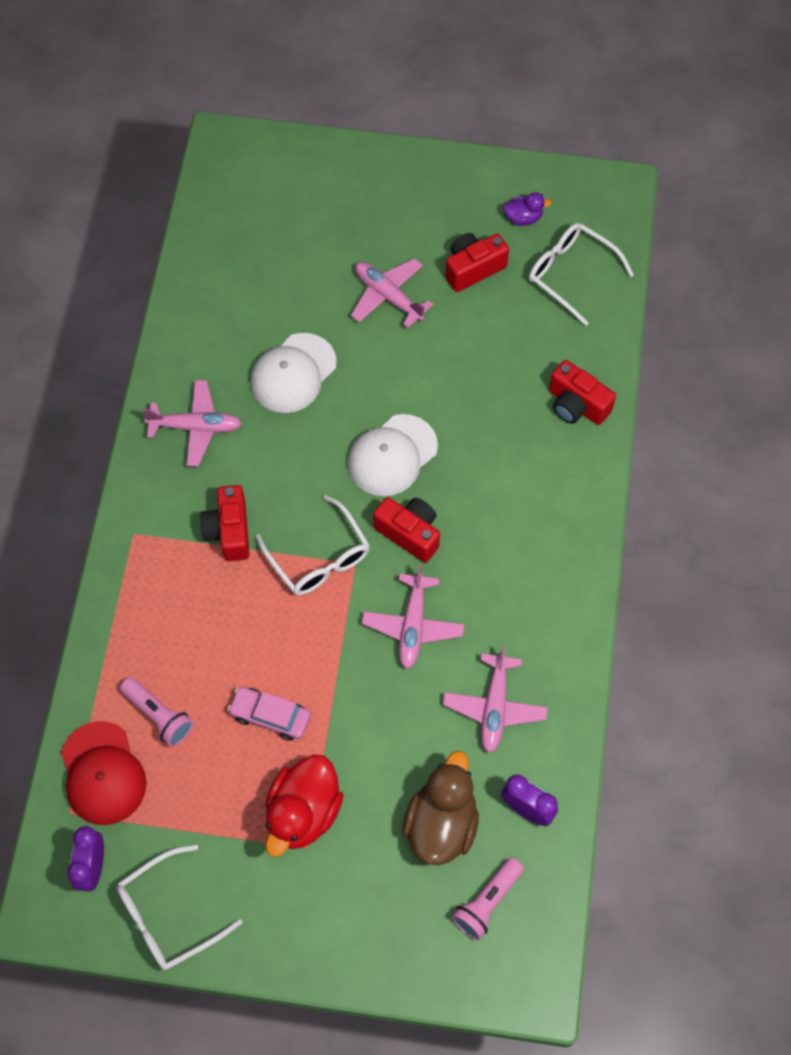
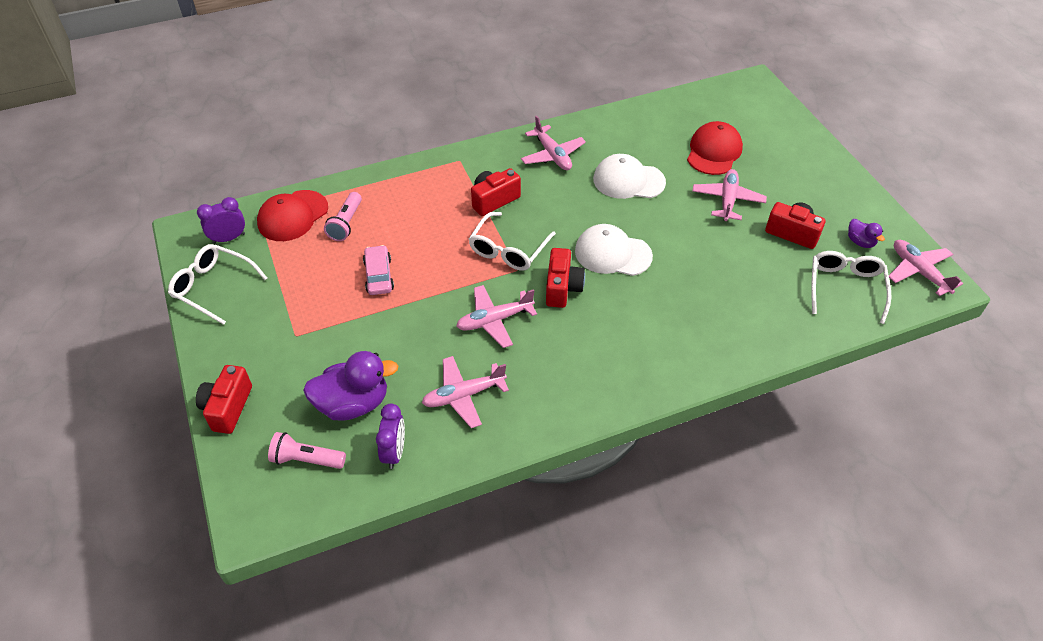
camera: 60 degrees right, 15 degrees down
red duck [265,754,344,857] -> none
brown duck [403,751,479,865] -> purple duck [303,351,399,421]
red camera [549,360,616,425] -> red camera moved to [196,365,252,434]
none -> red cap [687,121,743,175]
none -> pink plane [889,240,963,296]

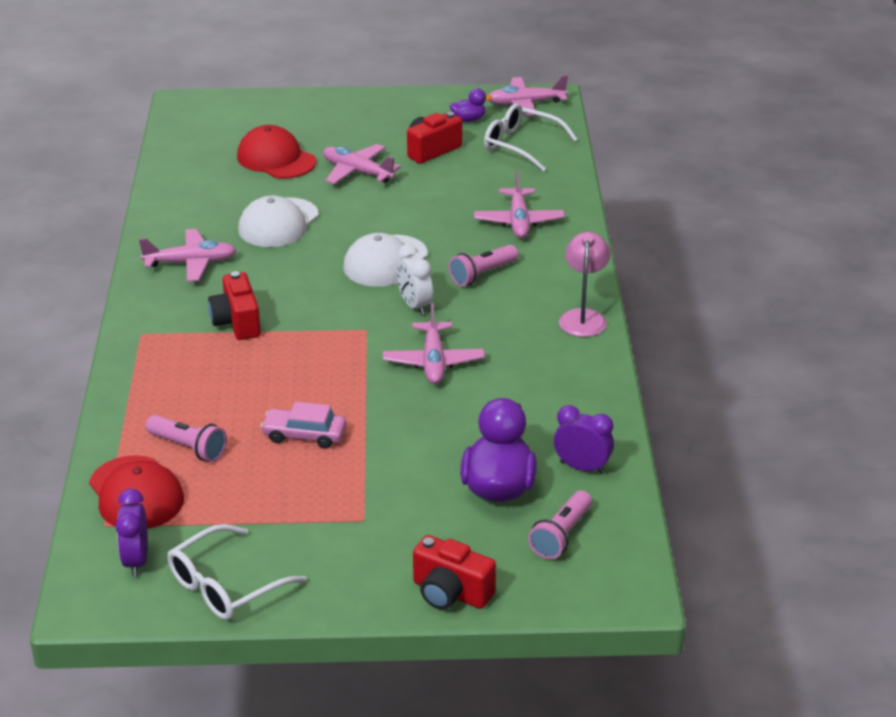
camera: 70 degrees left, 15 degrees down
pink plane [422,356,509,428] -> pink plane moved to [474,171,565,238]
white glasses [469,212,556,271] -> none
red camera [546,248,585,308] -> white clock [397,244,433,315]
none -> pink flashlight [449,245,518,286]
none -> pink lamp [559,232,610,337]

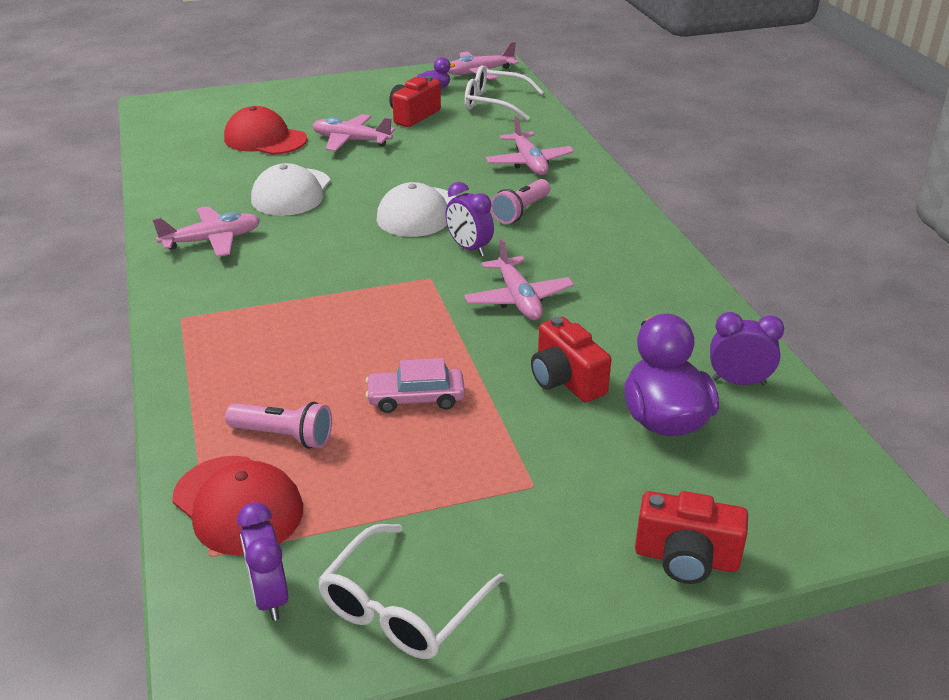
camera: 15 degrees left, 0 degrees up
red camera [208,271,261,340] -> red camera moved to [531,317,611,402]
white clock [397,244,433,315] -> purple clock [445,182,494,256]
pink flashlight [528,491,592,559] -> none
pink lamp [559,232,610,337] -> none

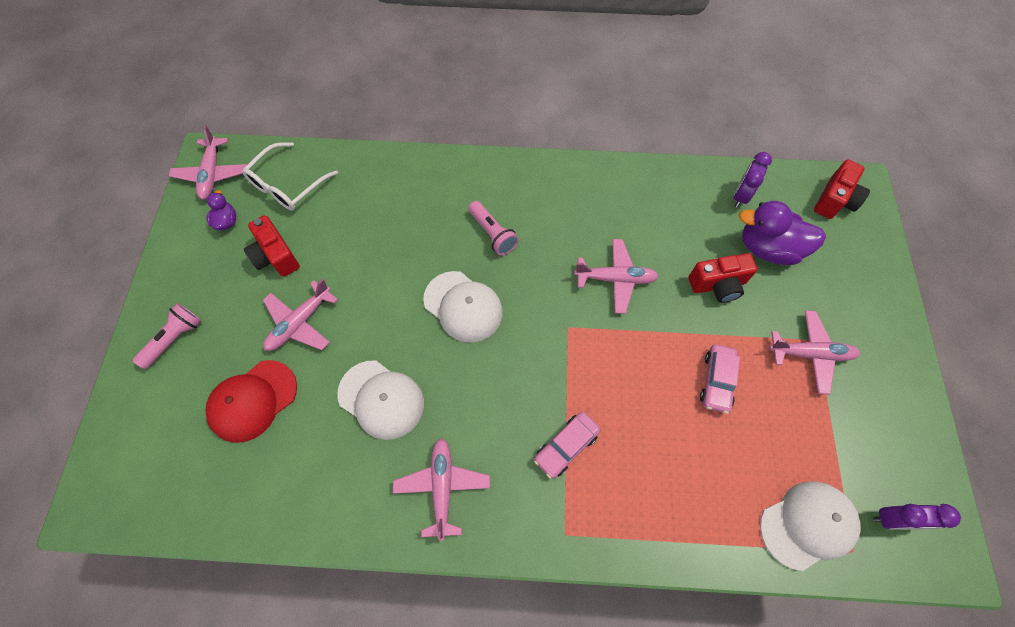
camera: 70 degrees left, 30 degrees up
red cap [172,456,303,555] -> white cap [760,482,861,571]
pink flashlight [225,402,332,449] -> pink flashlight moved to [133,303,201,369]
white glasses [318,524,505,659] -> none
purple clock [445,182,494,256] -> none
pink plane [486,115,574,175] -> pink plane moved to [769,310,860,395]
red camera [635,491,748,584] -> red camera moved to [814,159,870,219]
none -> pink car [534,412,601,479]

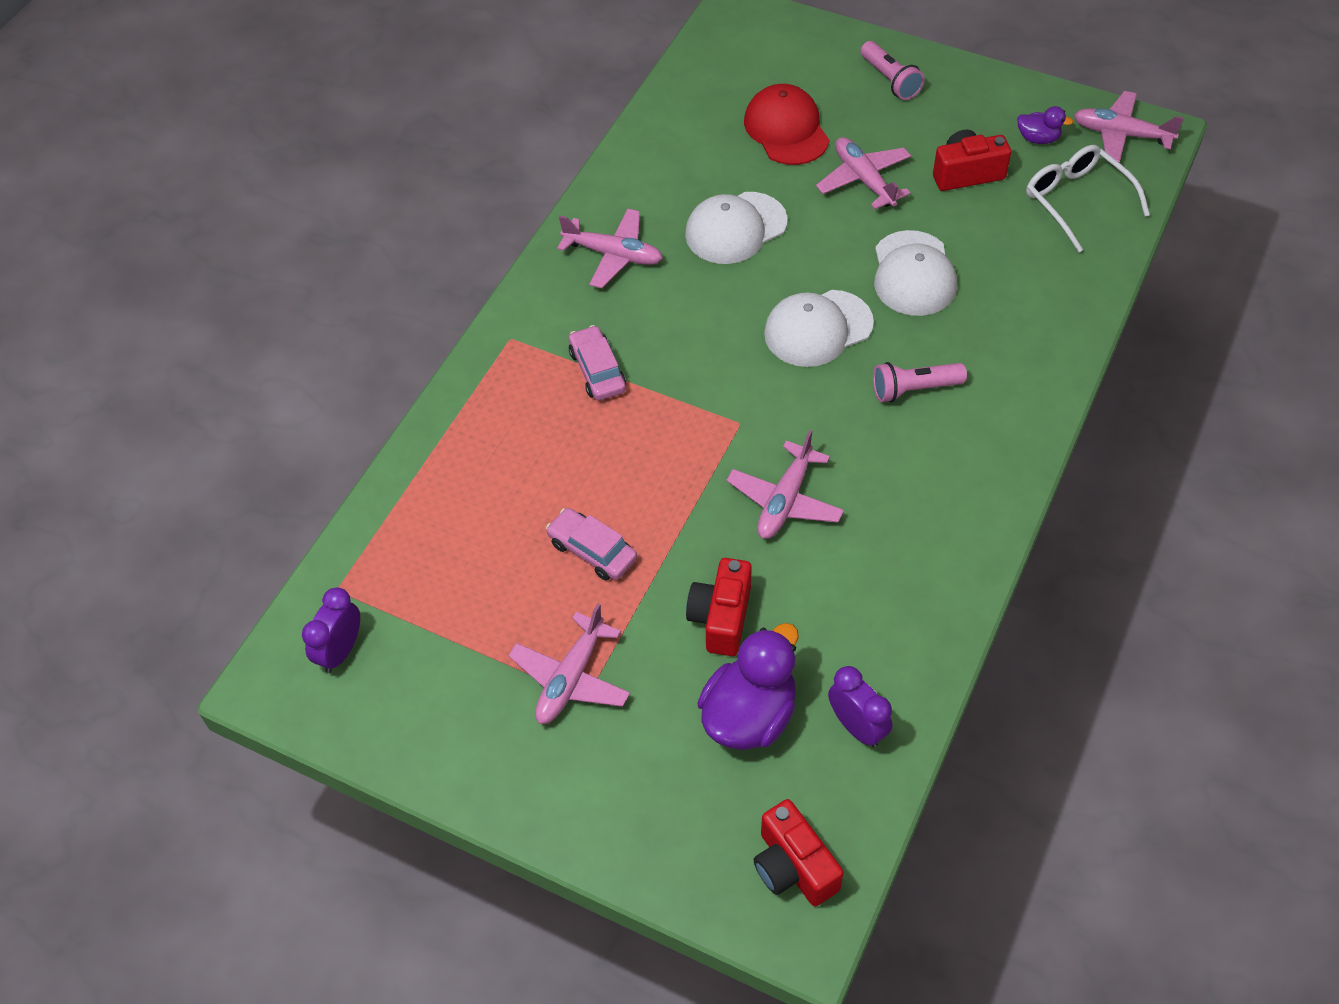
camera: 115 degrees right, 10 degrees down
white cap [760,482,861,571] -> white cap moved to [874,230,957,316]

